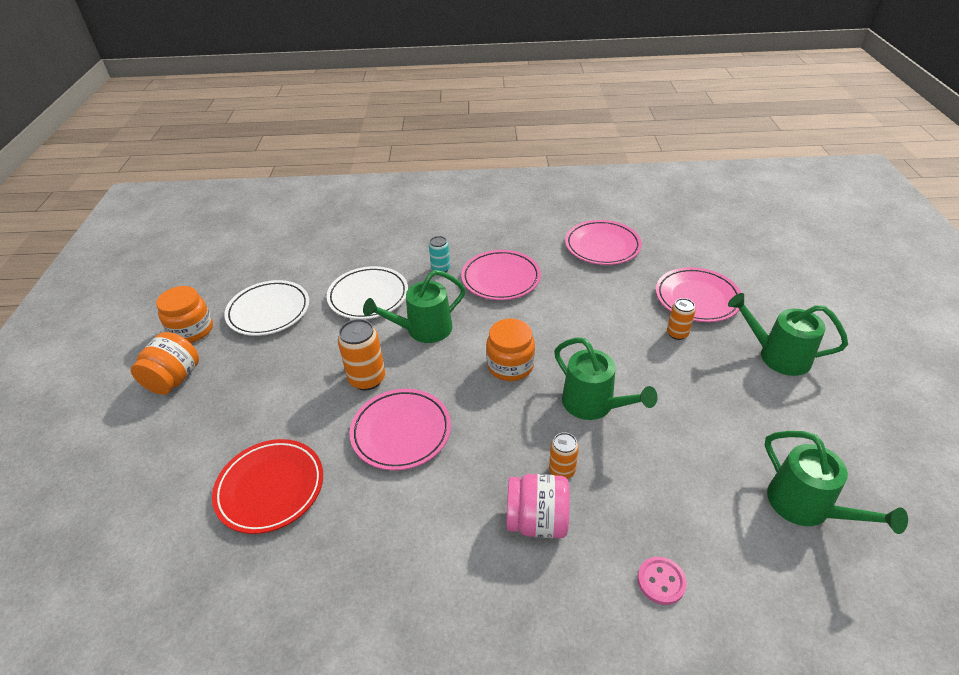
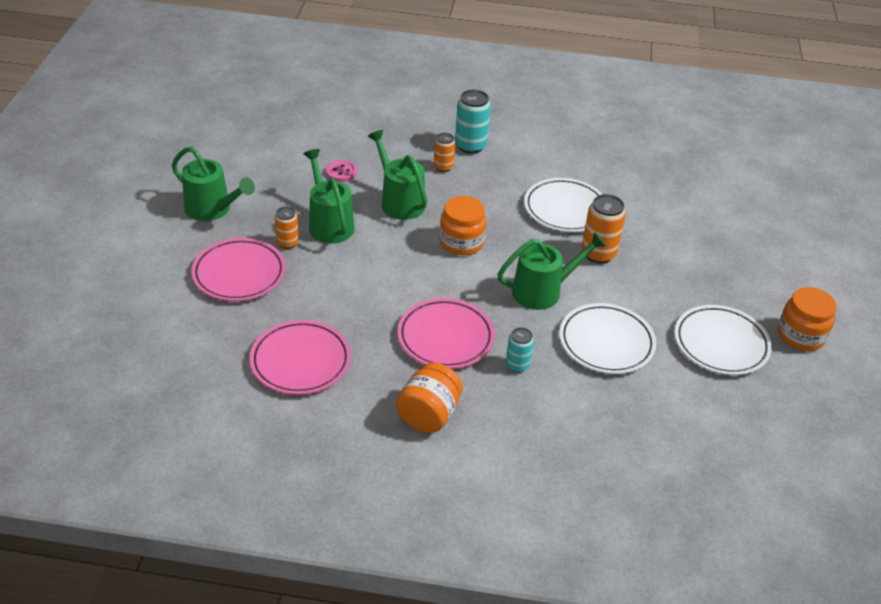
camera: 175 degrees left, 0 degrees up
orange jar [131,332,199,395] -> orange jar moved to [396,362,463,433]
red plate [212,439,323,534] -> none
pink plate [350,389,451,470] -> white plate [524,178,603,232]
pink jar [507,474,570,538] -> turquoise can [455,90,491,154]
pink button [638,557,687,605] -> pink button moved to [326,160,357,182]
green watering can [765,431,908,534] -> green watering can moved to [303,149,354,244]

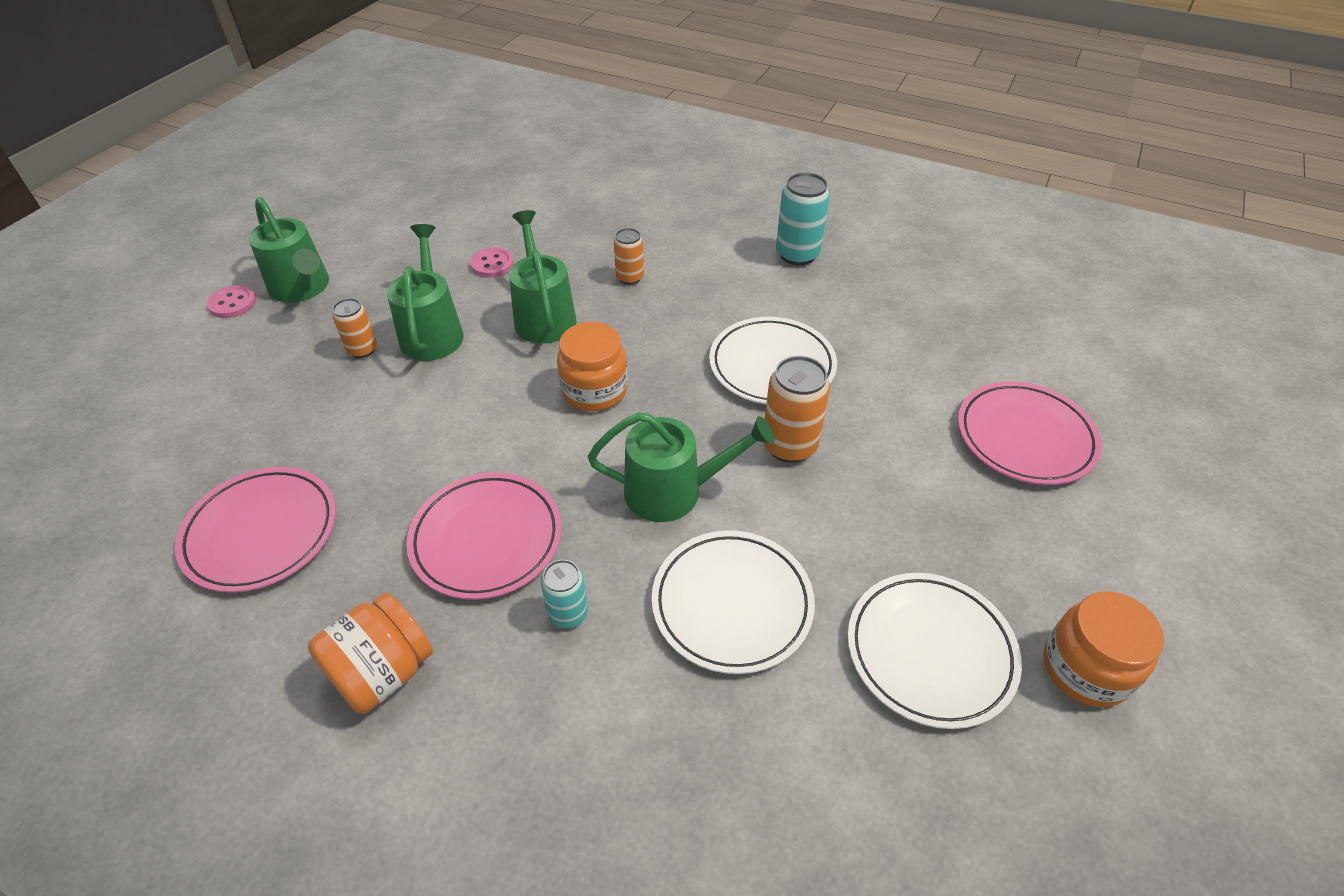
camera: 20 degrees right, 5 degrees up
pink plate [192,238,286,301] -> pink plate moved to [958,381,1102,485]
turquoise can [455,90,491,154] -> turquoise can moved to [776,172,830,265]
none -> pink button [207,285,256,318]

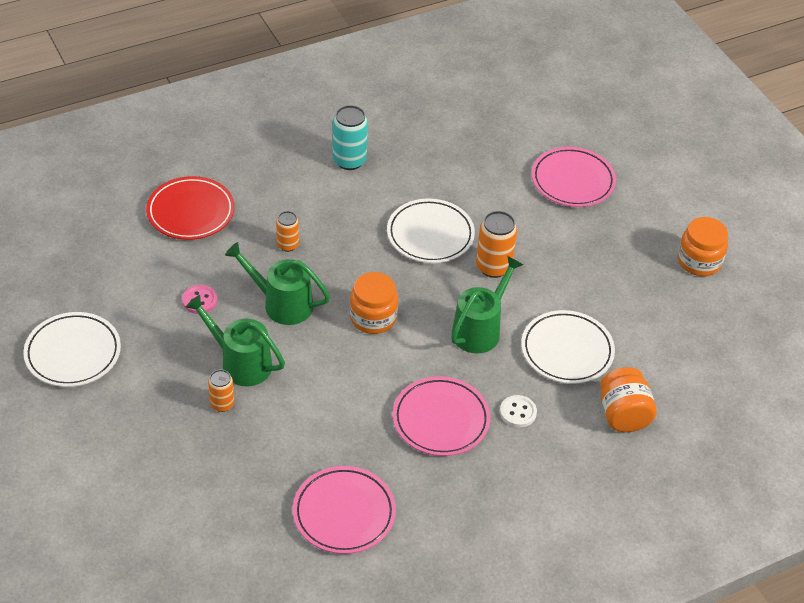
camera: 55 degrees left, 0 degrees up
pink button [207,285,256,318] -> none
green watering can [249,197,329,303] -> none
orange jar [308,593,433,714] -> orange jar moved to [600,367,657,432]
turquoise can [541,560,588,628] -> white button [500,395,537,427]
white plate [848,573,1022,729] -> white plate moved to [23,312,121,387]
none -> red plate [146,176,235,240]

